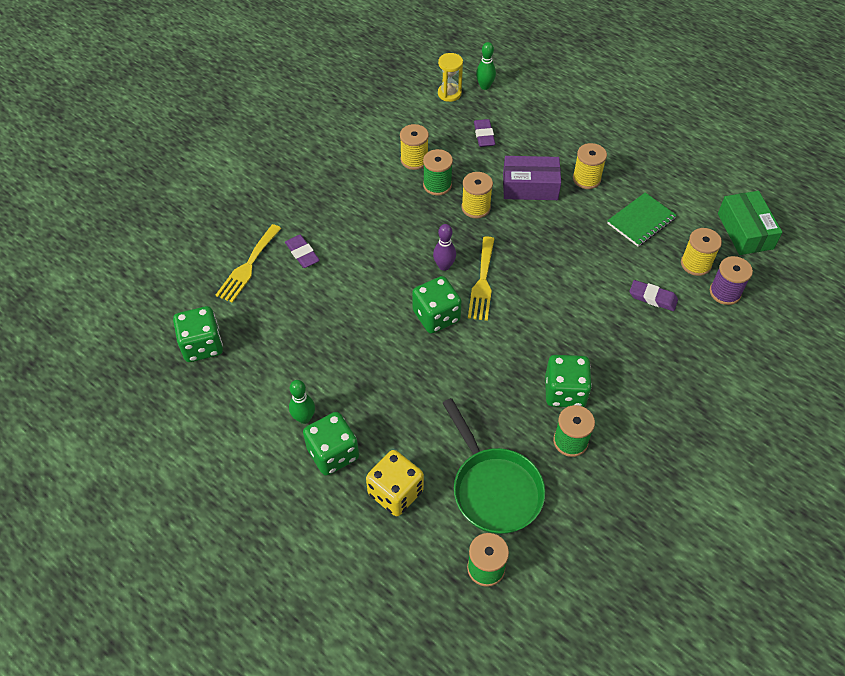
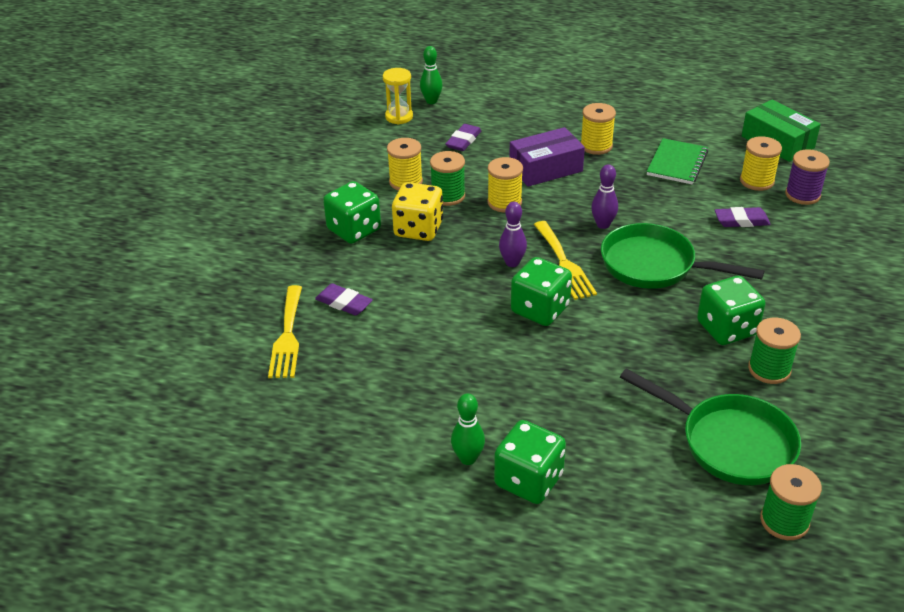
camera: 25 degrees left, 15 degrees down
green dice [173,306,223,362] -> green dice moved to [323,181,381,244]
yellow dice [366,450,424,516] -> yellow dice moved to [392,182,443,241]
purple eraser [474,119,495,147] -> purple eraser turned 60 degrees clockwise [445,124,482,151]
none -> purple bowling pin [591,164,618,229]
none -> green pan [601,223,764,289]

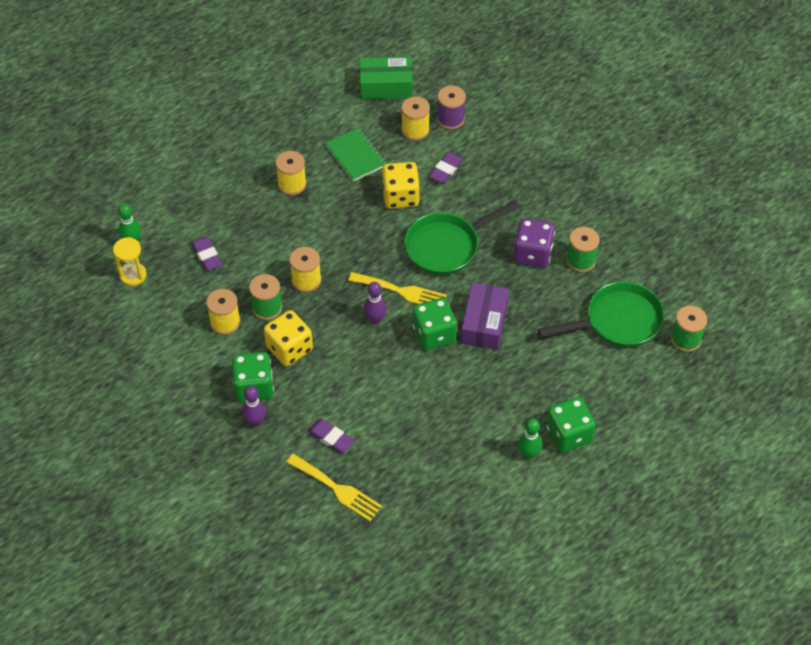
camera: 55 degrees left, 15 degrees up
purple eraser [315,283,373,316] -> purple eraser turned 60 degrees clockwise [308,419,355,453]
purple box [509,127,585,187] -> purple box moved to [461,283,509,350]
purple bowling pin [591,164,618,229] -> purple bowling pin moved to [242,386,266,427]
green dice [697,276,765,345] -> purple dice [513,218,555,268]
none -> yellow dice [382,162,420,209]

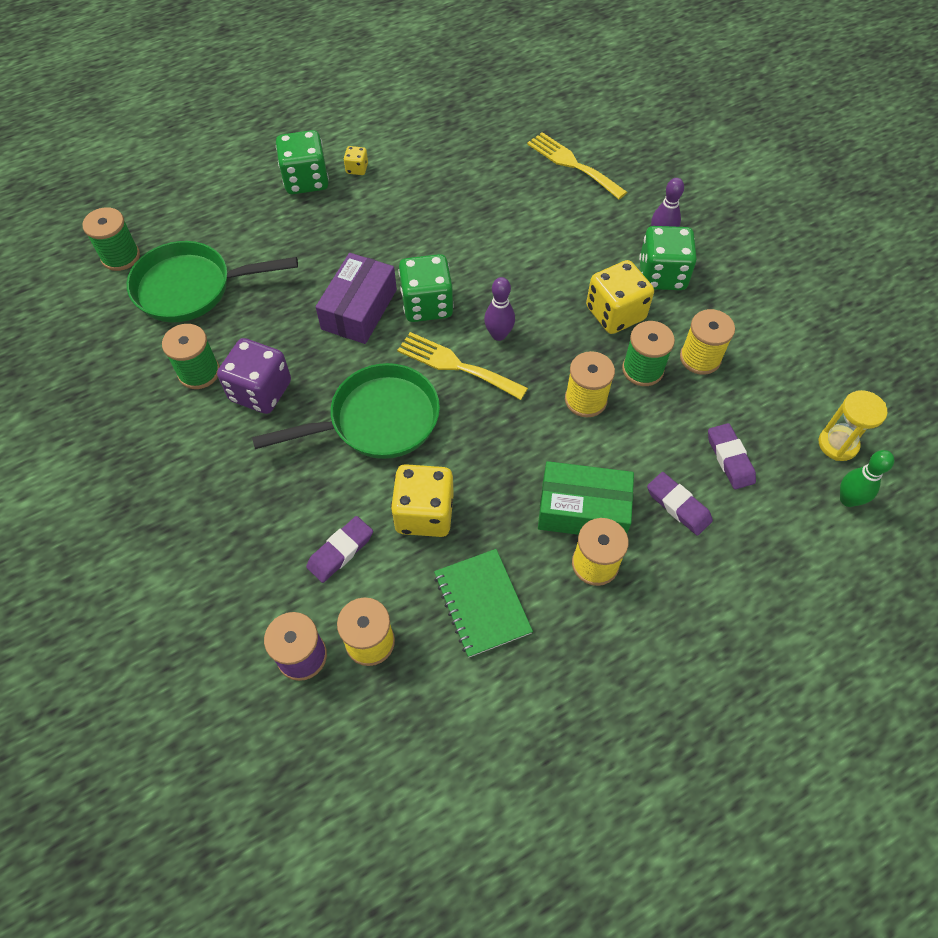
camera: 170 degrees left, 5 degrees up
purple eraser [308,419,355,453] -> purple eraser moved to [647,472,713,536]
green box [360,57,413,99] -> green box moved to [538,461,634,535]
green bowling pin [518,419,542,459] -> yellow dice [344,146,368,175]

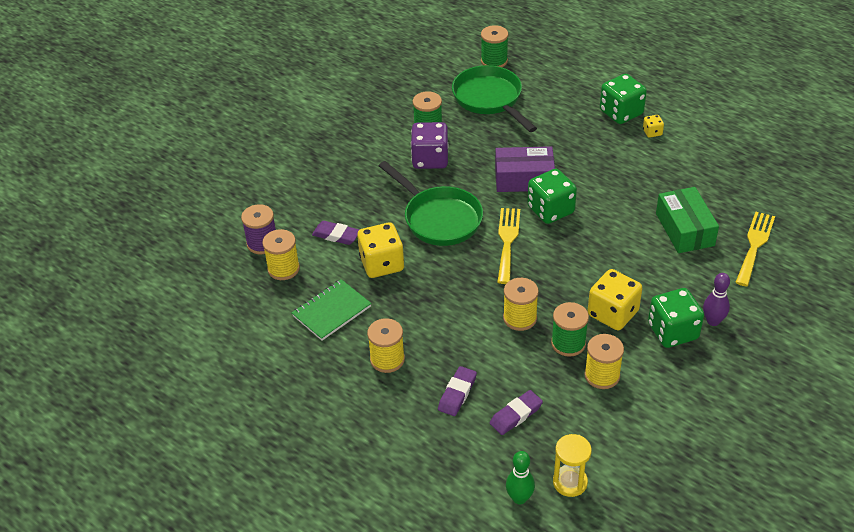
camera: 70 degrees right, 15 degrees down
purple bowling pin [484,277,515,341] -> none
green box [538,461,634,535] -> green box moved to [656,187,719,253]

